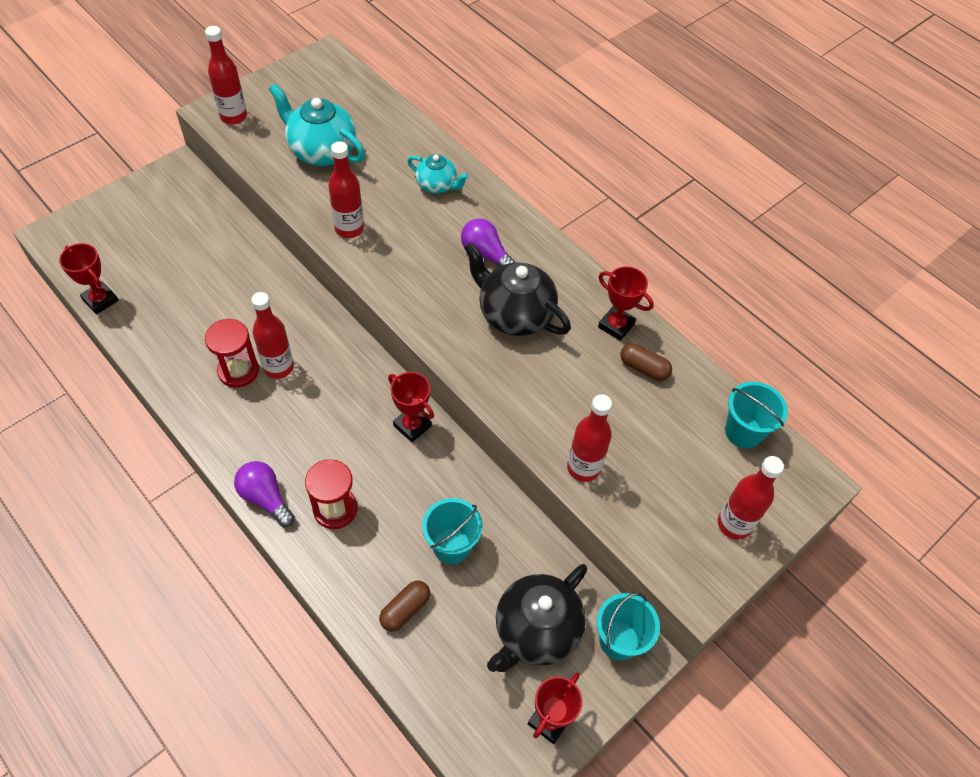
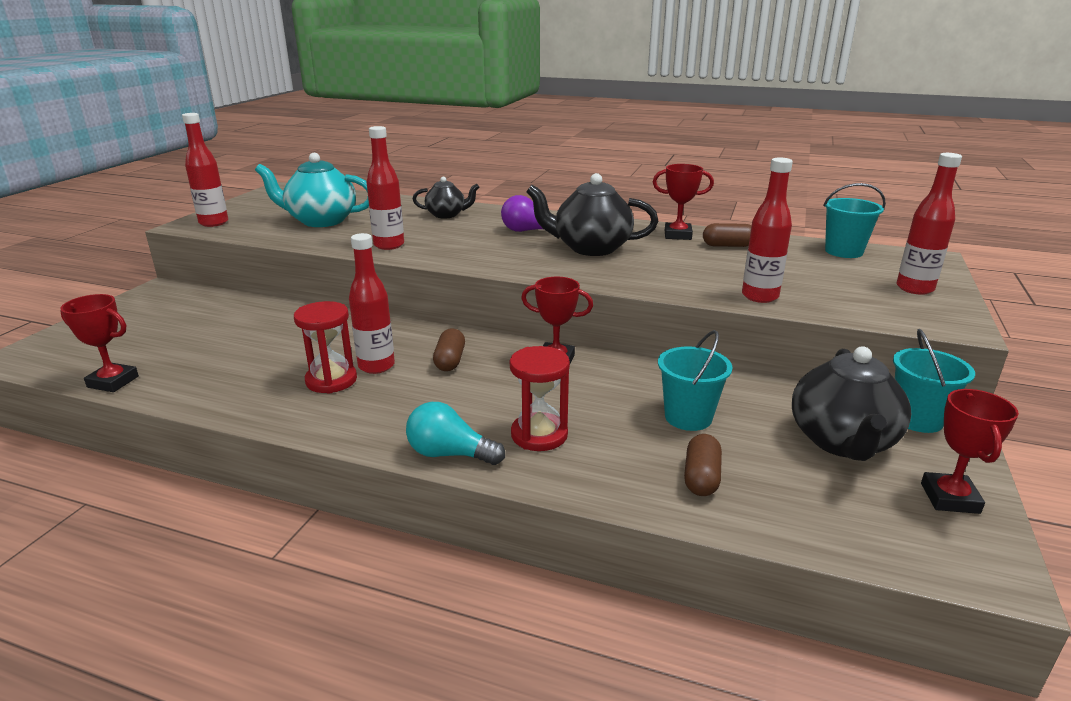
camera: 25 degrees left, 30 degrees down
purple light bulb [234,461,295,527] -> turquoise light bulb [406,402,505,465]
turquoise teapot [407,154,469,194] -> black teapot [413,177,479,218]
none -> brown capsule [433,328,465,371]

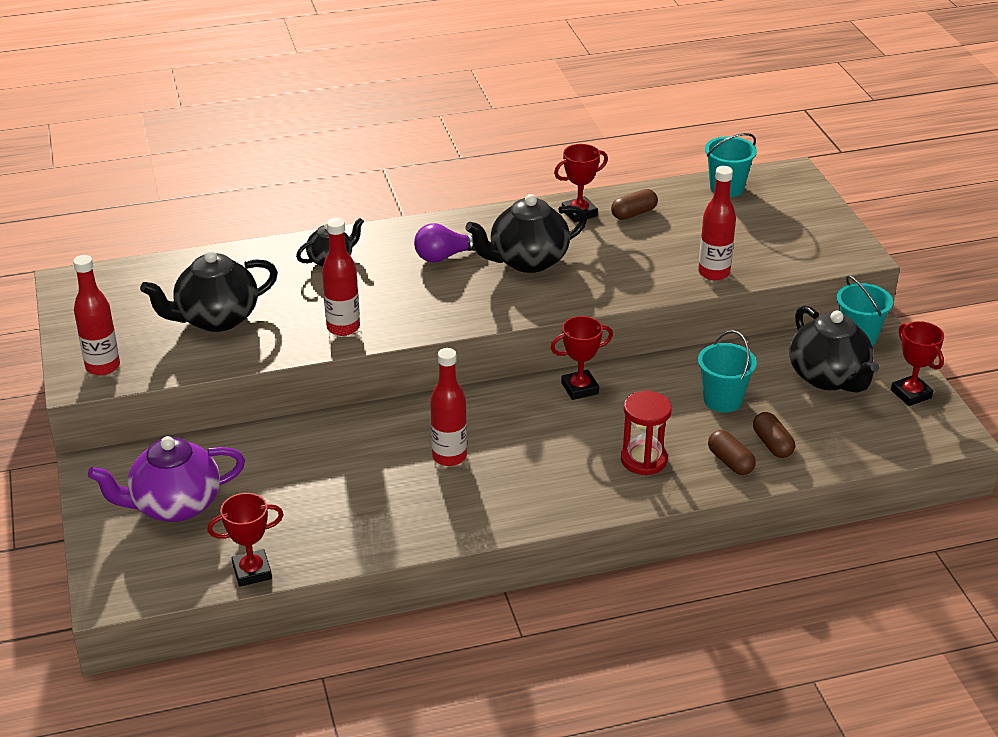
camera: 35 degrees left, 10 degrees up
turquoise teapot [255,153,369,227] -> black teapot [140,250,278,332]
red hourglass [294,301,357,393] -> none
turquoise light bulb [406,402,505,465] -> none
brown capsule [433,328,465,371] -> brown capsule moved to [708,430,756,475]
red bottle [896,153,962,295] -> none
none -> purple teapot [88,436,245,522]

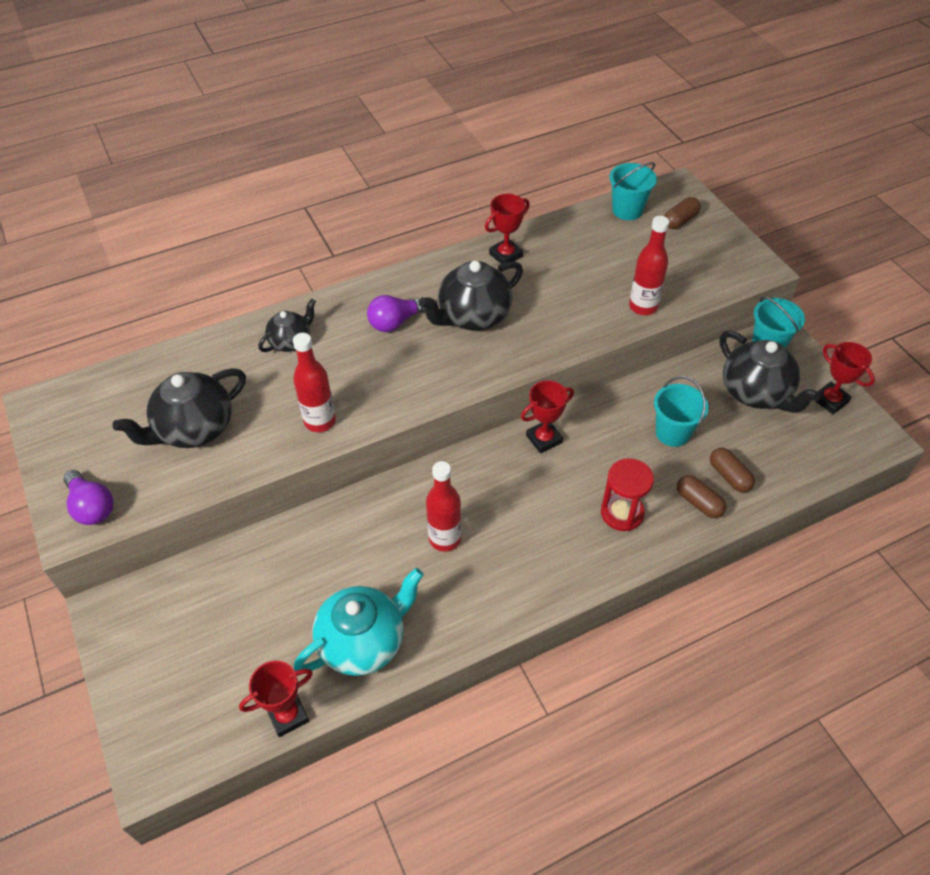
camera: 10 degrees left, 15 degrees up
red bottle [73,255,120,375] -> purple light bulb [63,470,113,525]
purple teapot [88,436,245,522] -> none
brown capsule [611,189,658,220] -> brown capsule moved to [665,197,701,229]
none -> turquoise teapot [294,568,424,676]

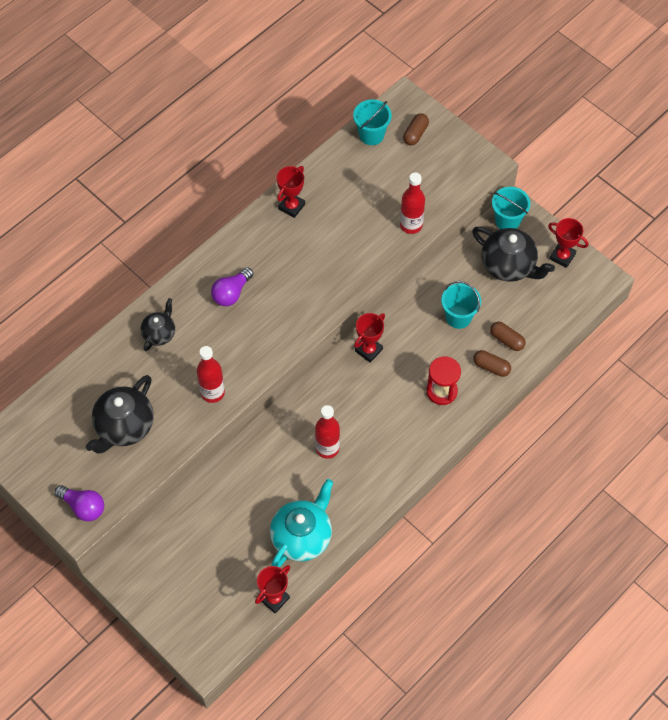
camera: 20 degrees left, 10 degrees up
black teapot [418,260,523,331] -> none

